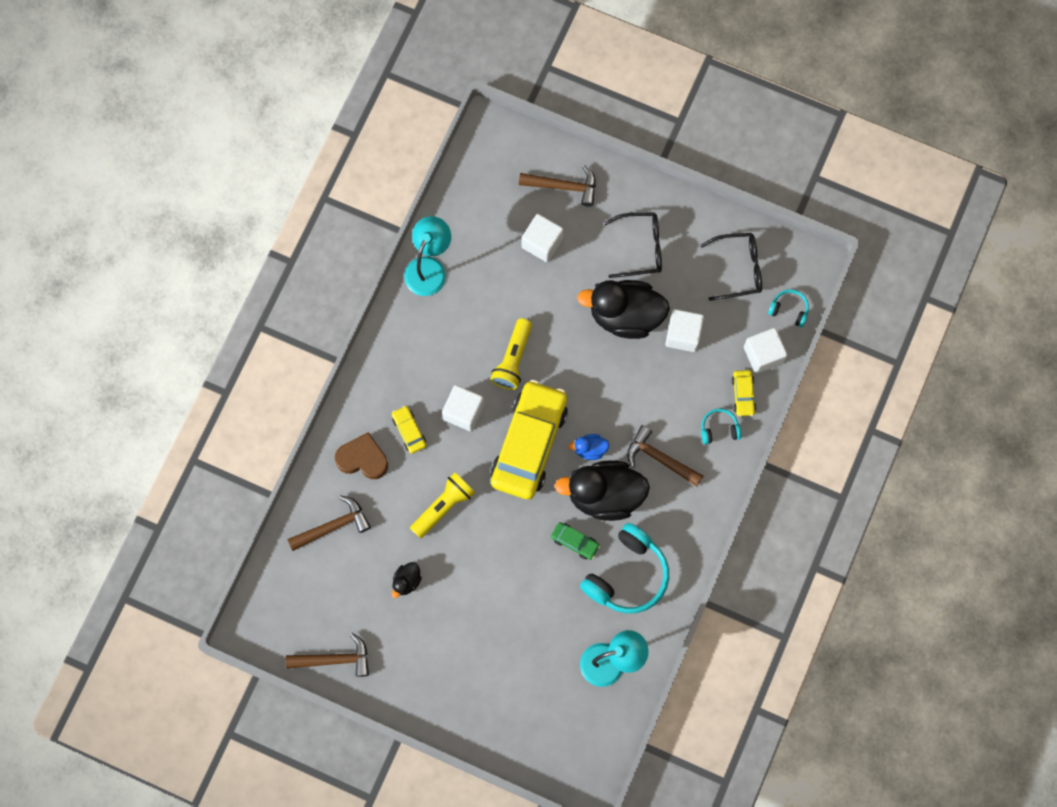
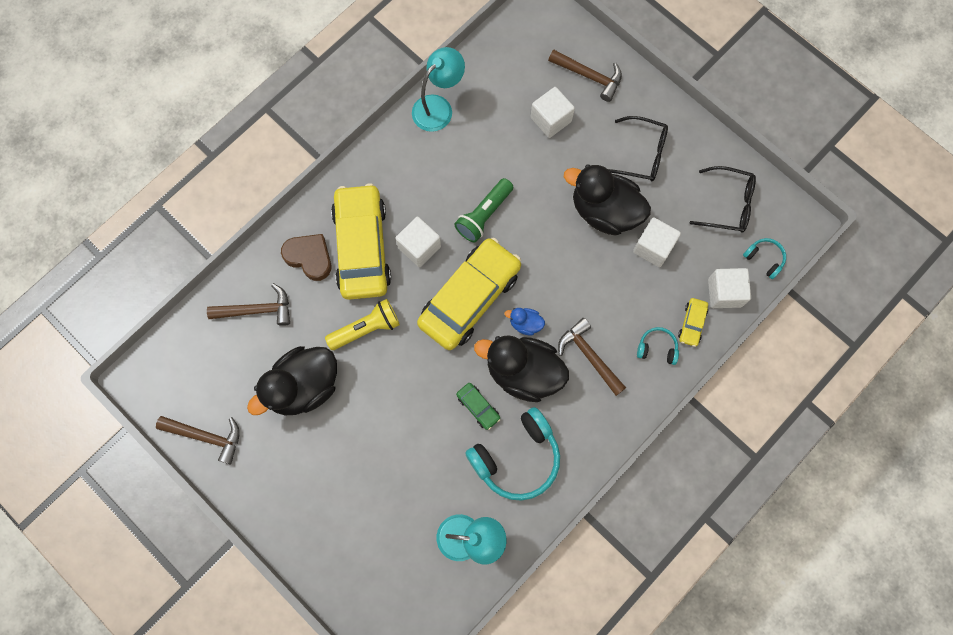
camera: 20 degrees right, 0 degrees up
yellow car [392,406,426,454] -> yellow car [331,183,391,300], size x2.44
black duck [392,562,422,598] -> black duck [247,346,337,415], size x2.28
yellow flashlight [490,318,532,390] -> green flashlight [454,178,513,242]

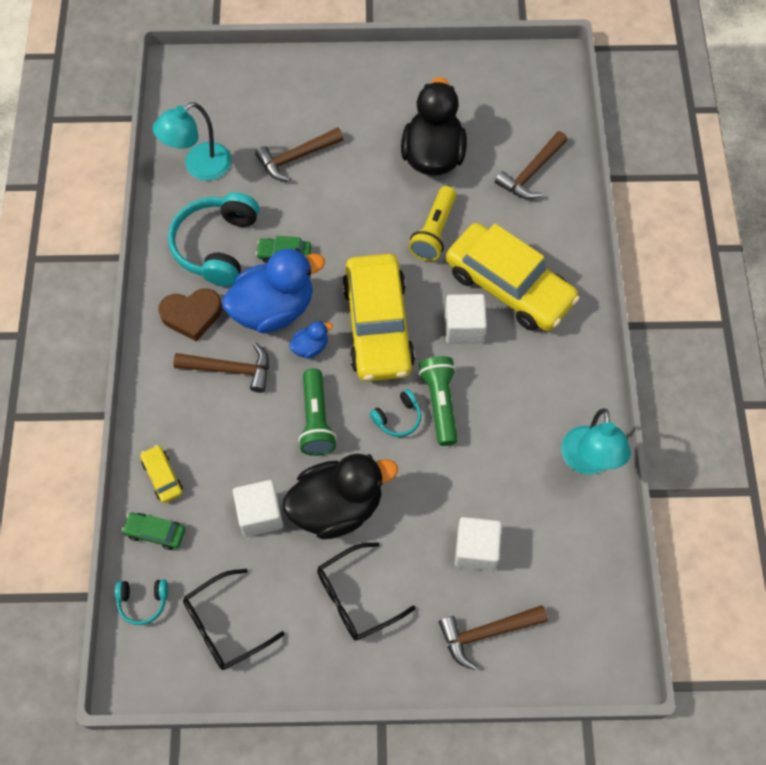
camera: 135 degrees right, 10 degrees down
brown hammer [156,416,240,465] -> brown hammer moved to [255,127,344,182]
brown heart [281,234,331,281] -> brown heart moved to [158,288,222,342]
black duck [474,335,569,402] -> blue duck [222,248,325,334]
turquoise headphones [637,327,679,365] -> turquoise headphones moved to [370,389,421,437]
white cube [708,268,751,308] -> green car [122,513,185,550]
none -> green flashlight [298,368,337,456]

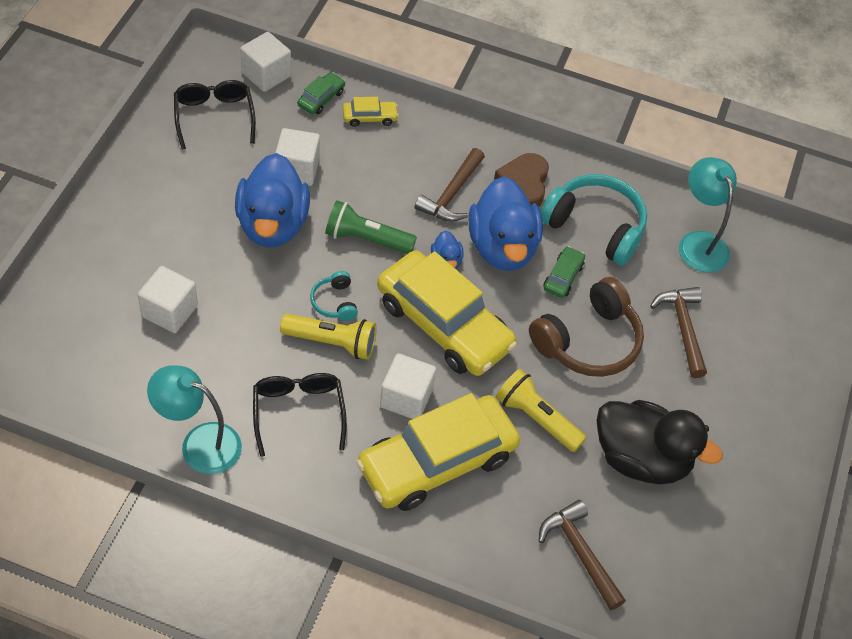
camera: 105 degrees right, 10 degrees down
turquoise headphones [115,580,168,625] -> white cube [240,32,291,92]
black duck [283,454,398,539] -> blue duck [235,153,310,247]
black glasses [317,542,416,641] -> black glasses moved to [253,373,347,457]
yellow car [342,254,415,381] -> yellow car turned 150 degrees counterclockwise [377,250,517,376]
green flashlight [419,356,458,446] -> yellow flashlight [280,314,377,360]
brown hammer [439,605,548,670] -> none
none -> brown headphones [529,277,644,377]

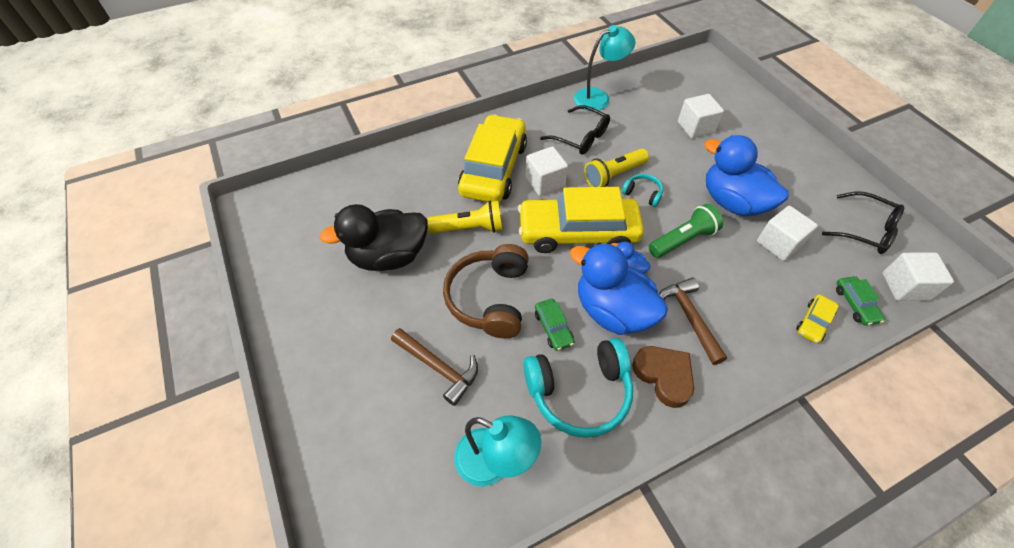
camera: 140 degrees right, 0 degrees up
brown hammer [539,500,626,610] -> none

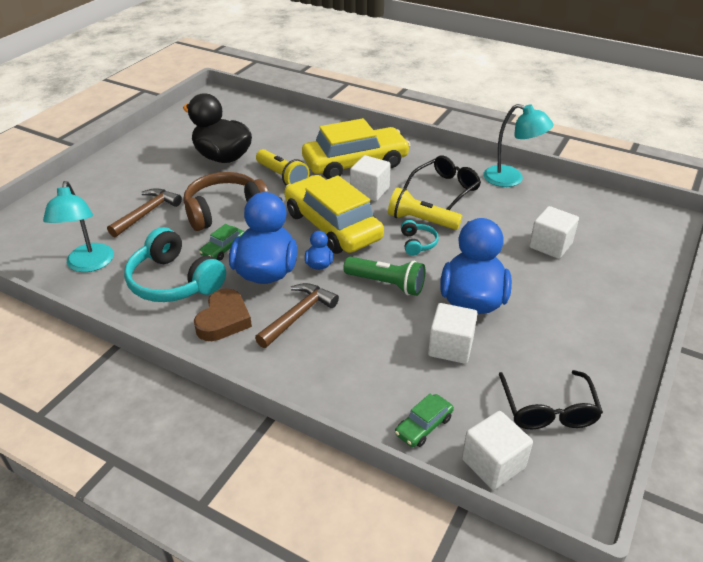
camera: 55 degrees right, 15 degrees down
brown hammer [391,328,478,406] -> brown hammer turned 150 degrees counterclockwise [107,188,182,237]
black glasses [540,105,610,155] -> black glasses turned 135 degrees counterclockwise [403,156,481,210]
yellow car [796,294,839,344] -> none

